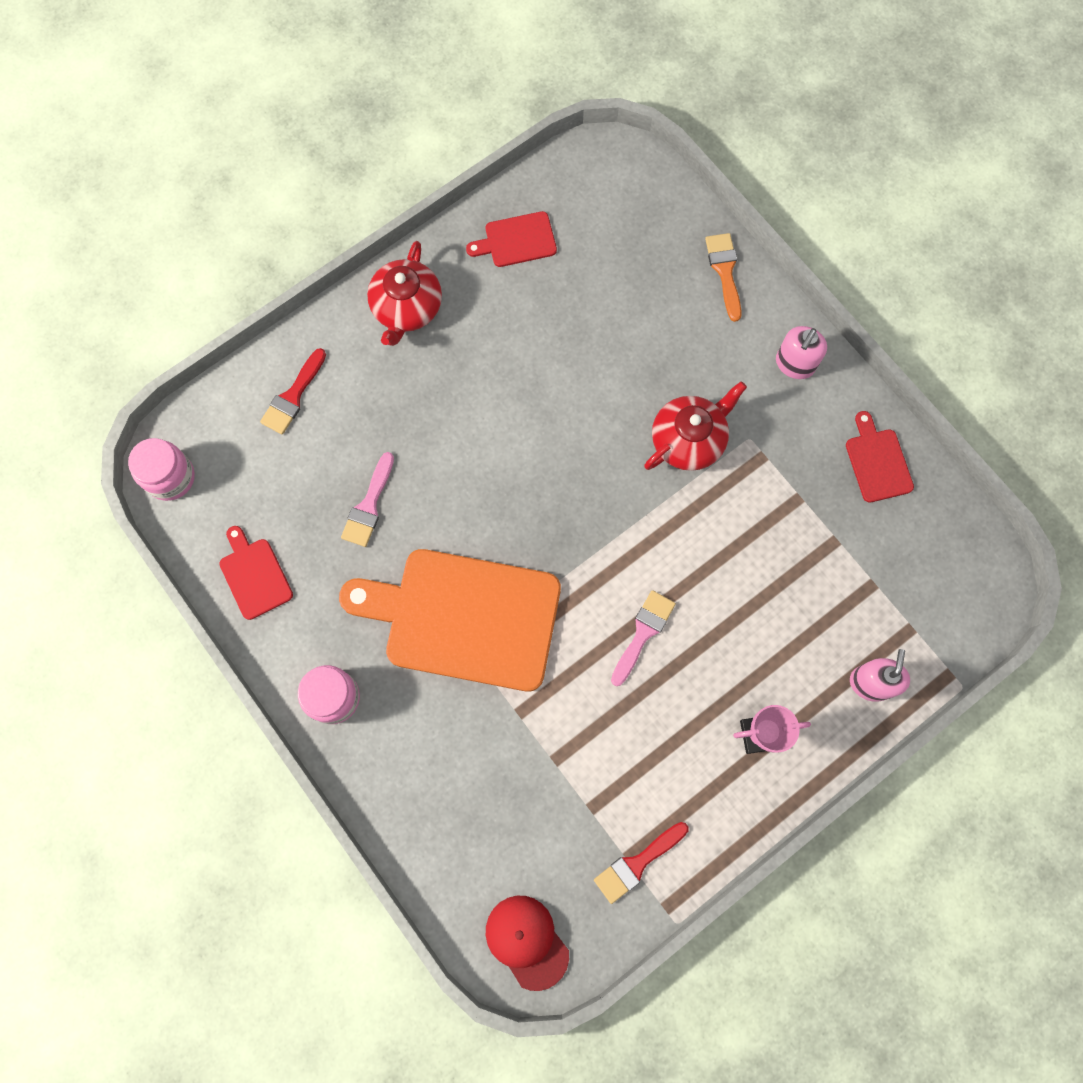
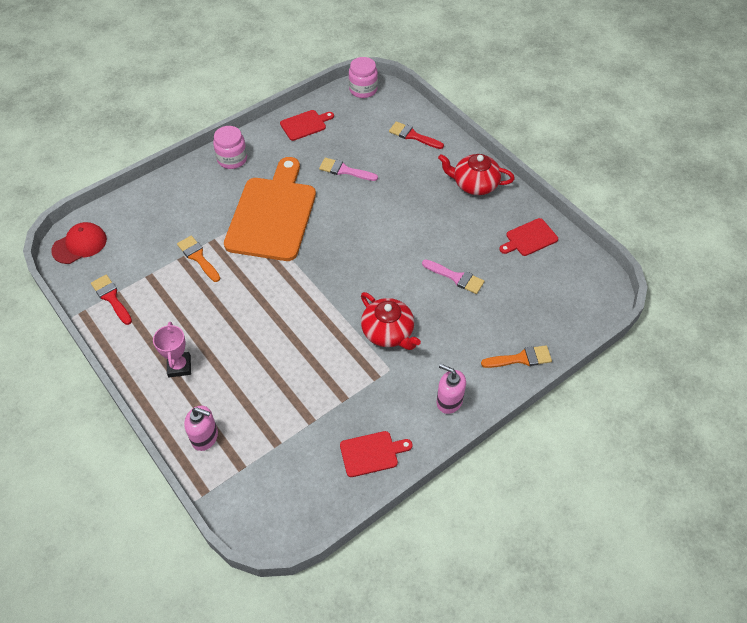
camera: 90 degrees right, 20 degrees down
red cutting board [466,211,557,267] -> red cutting board turned 105 degrees counterclockwise [499,218,558,256]
pink brush [611,590,676,686] -> pink brush moved to [422,259,484,294]
none -> orange brush [177,236,220,282]

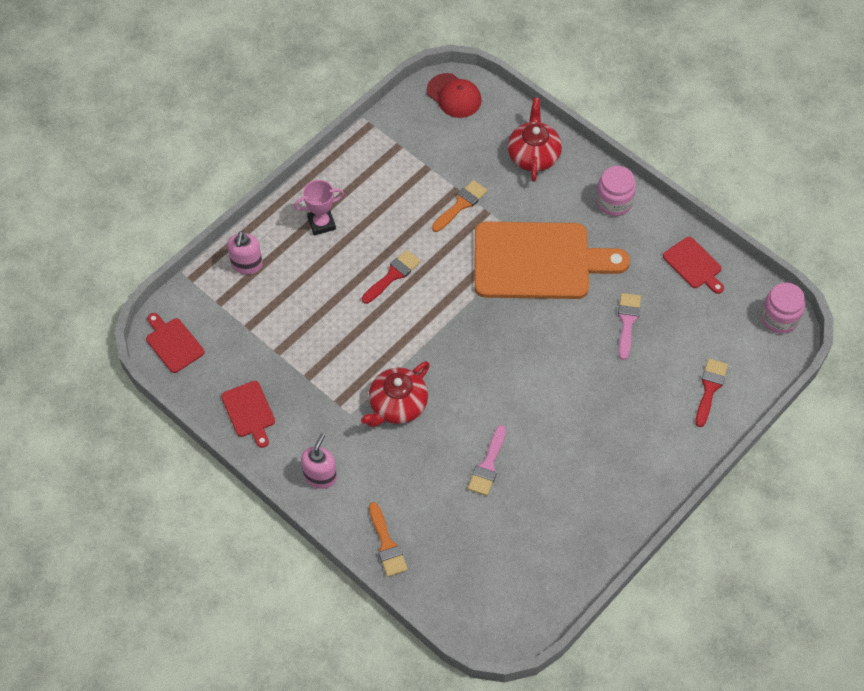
camera: 80 degrees right, 5 degrees up
red brush [91,275,132,325] -> red brush moved to [362,250,421,304]
red teapot [438,154,515,195] -> red teapot moved to [507,98,562,182]
red cutting board [499,218,558,256] -> red cutting board moved to [146,313,204,373]

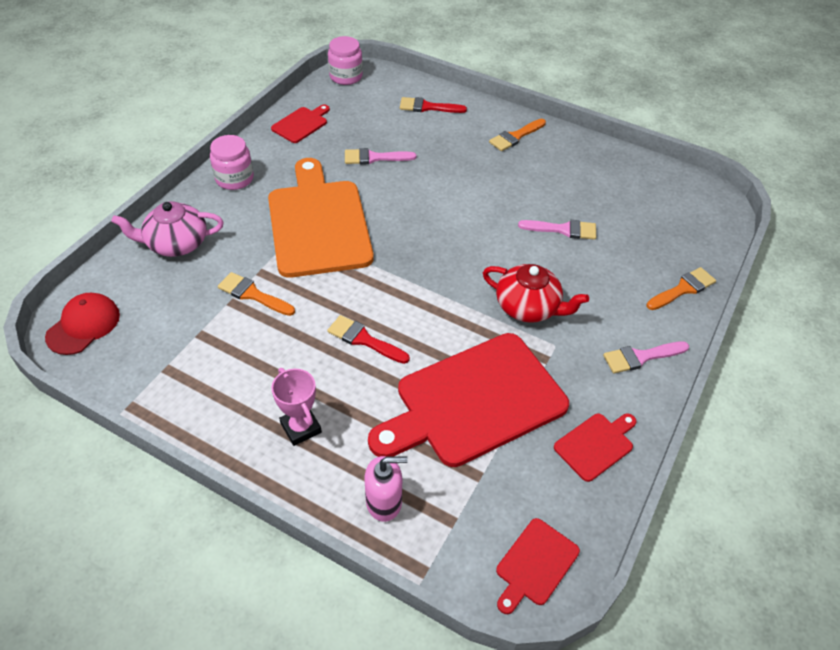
camera: 105 degrees left, 10 degrees down
pink soap dispenser [301,434,337,489] -> pink brush [603,341,689,373]
red teapot [507,98,562,182] -> pink teapot [111,202,224,257]
none -> red cutting board [368,333,569,467]
none -> orange brush [489,119,546,151]

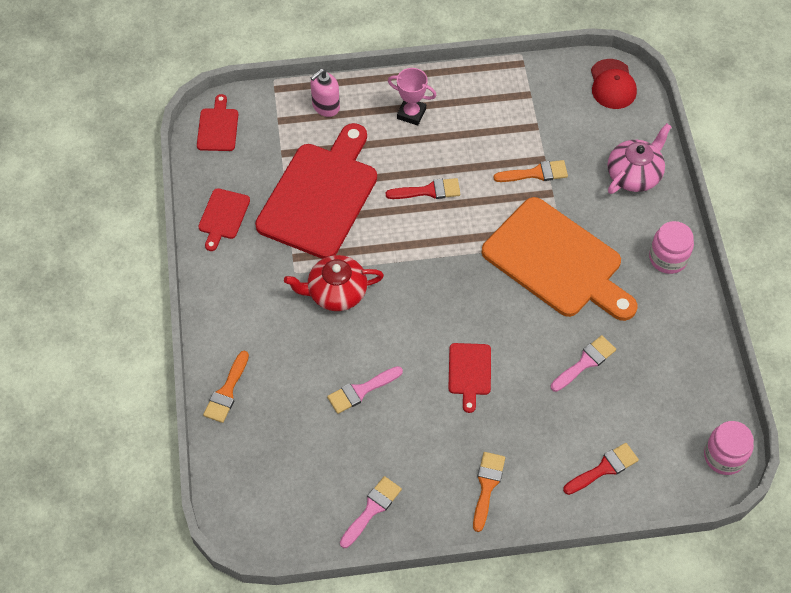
camera: 145 degrees right, 10 degrees up
red cutting board [271,104,330,143] -> red cutting board moved to [448,343,491,413]
pink brush [603,341,689,373] -> pink brush moved to [340,476,402,548]

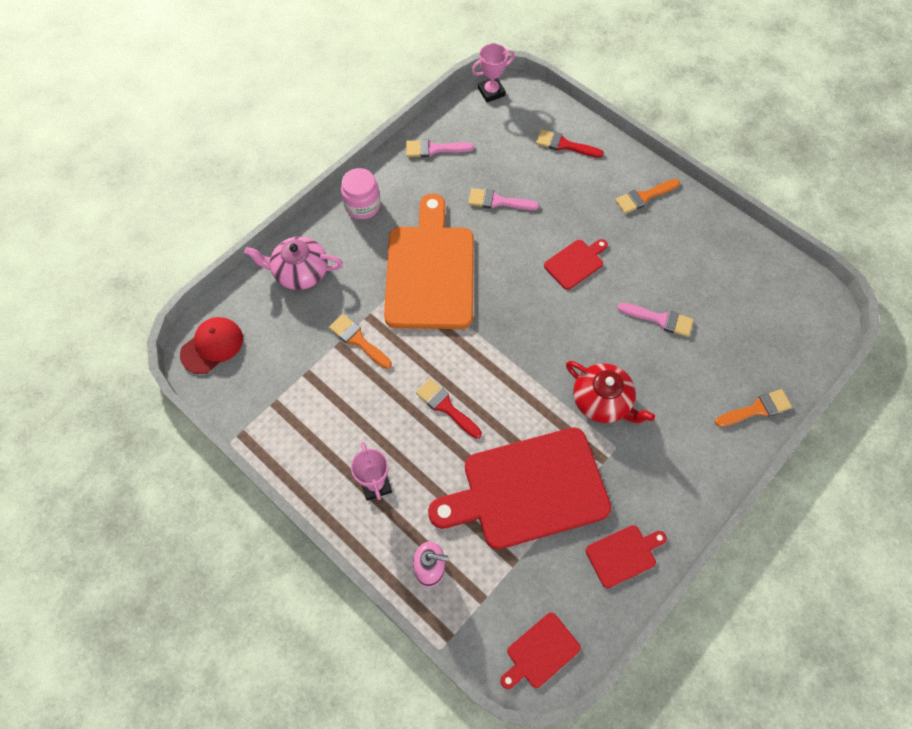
camera: 130 degrees left, 5 degrees up
pink brush [340,476,402,548] -> pink brush moved to [406,139,474,157]
pink jar [704,421,754,475] -> pink trophy [471,43,515,102]

